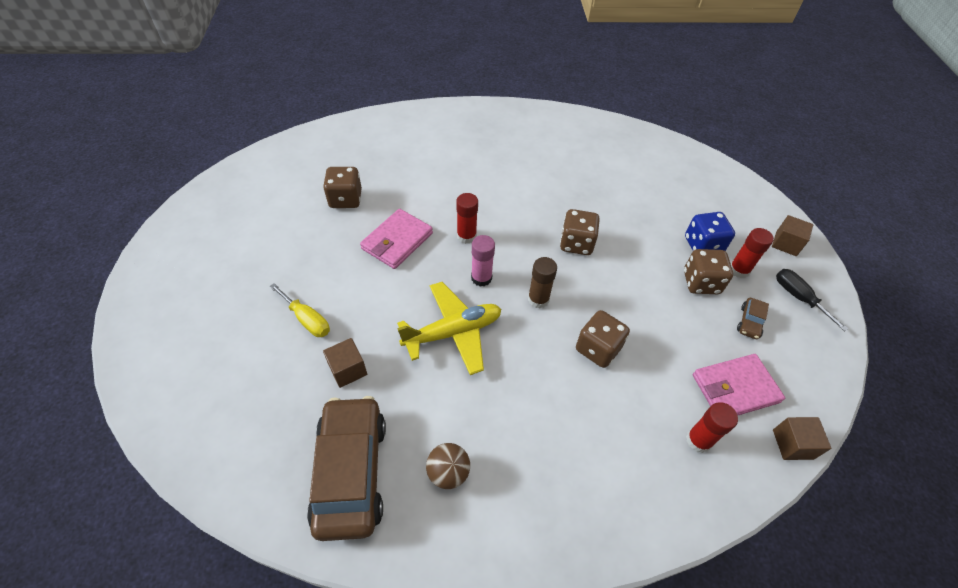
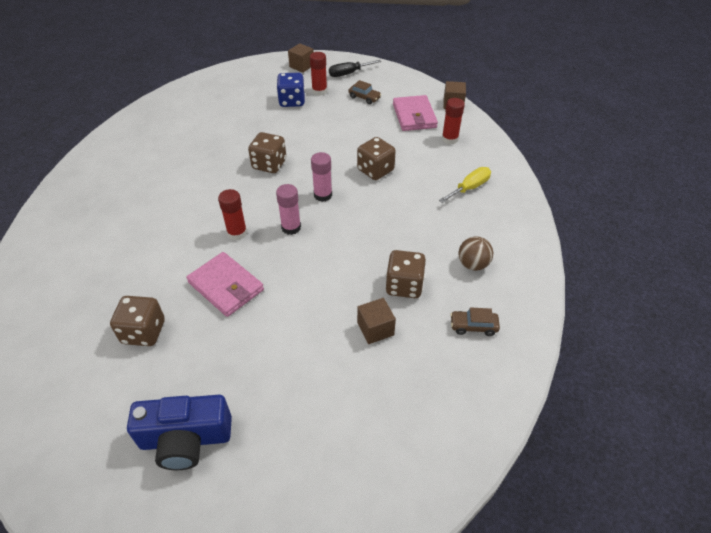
camera: 80 degrees left, 5 degrees down
yellow screwdriver [270,283,330,337] -> yellow screwdriver moved to [439,167,491,203]
brown car [307,396,386,541] -> brown car [450,307,500,336], size x0.41
yellow plane [397,282,501,375] -> none
brown glue stick [528,257,557,308] -> pink glue stick [311,152,332,202]
brown dice [684,249,733,294] -> brown dice moved to [386,250,426,298]
none -> blue camera [127,395,232,470]

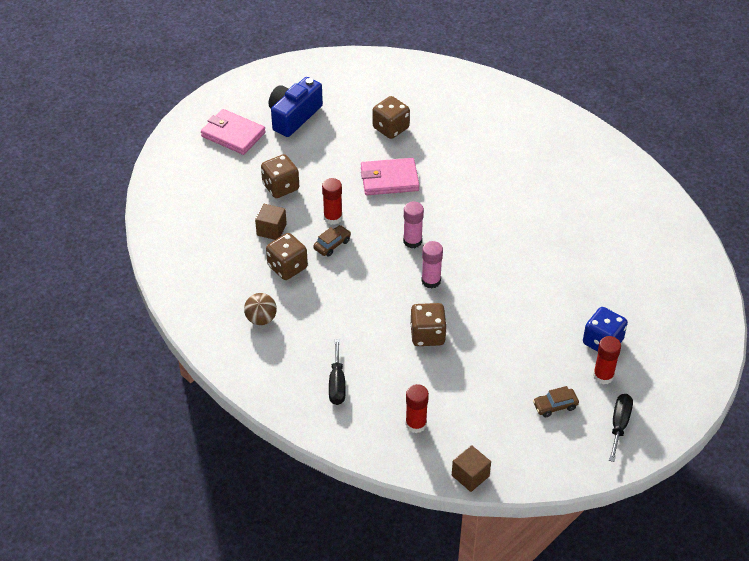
camera: 130 degrees right, 0 degrees up
red glue stick [218,189,247,240] -> red glue stick moved to [322,178,342,225]
brown dice [248,132,286,173] -> brown dice moved to [261,154,299,198]
brown cube [288,43,314,73] -> none
pink wallet [393,95,438,131] -> pink wallet moved to [201,109,266,155]
yellow screwdriver [439,167,491,203] -> black screwdriver [329,339,346,405]
brown car [450,307,500,336] -> brown car moved to [313,225,351,257]

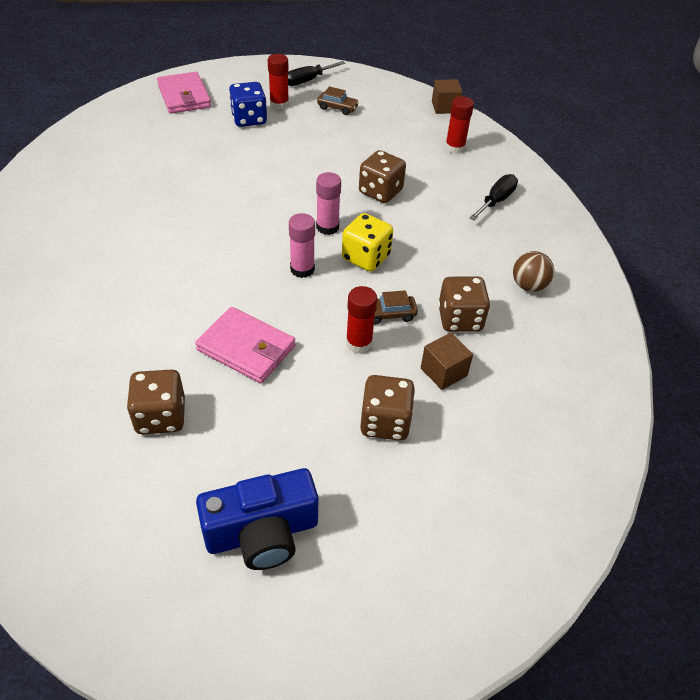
camera: 145 degrees left, 0 degrees up
pink wallet [201,109,266,155] -> pink wallet moved to [157,72,211,114]
none -> yellow dice [342,213,393,272]

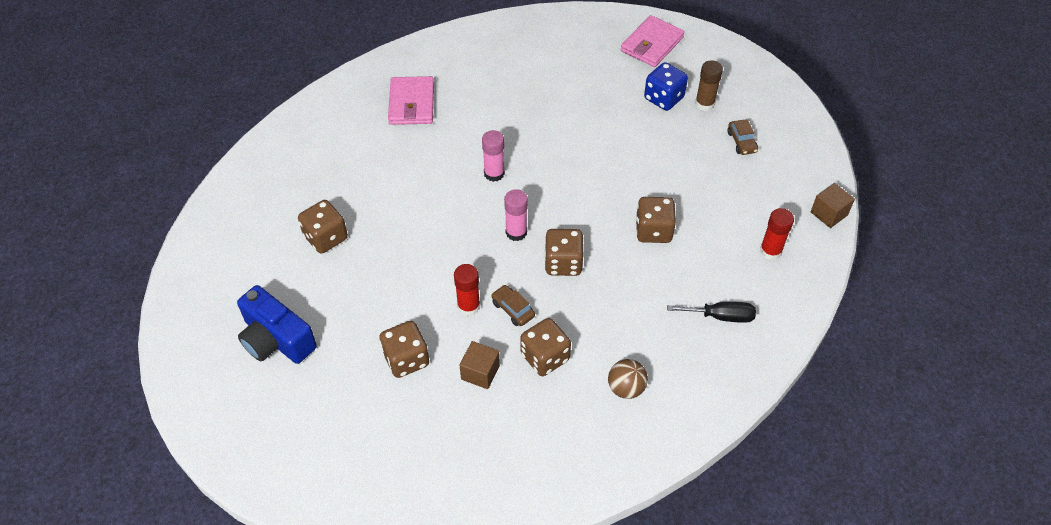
camera: 60 degrees right, 5 degrees up
pink wallet [195,307,295,383] -> pink wallet moved to [388,76,434,125]
red glue stick [268,54,289,110] -> brown glue stick [695,60,723,111]
black screwdriver [288,61,345,86] -> none
pink glue stick [316,172,341,235] -> pink glue stick moved to [482,130,505,182]
yellow dice [342,213,393,272] -> brown dice [545,229,584,276]

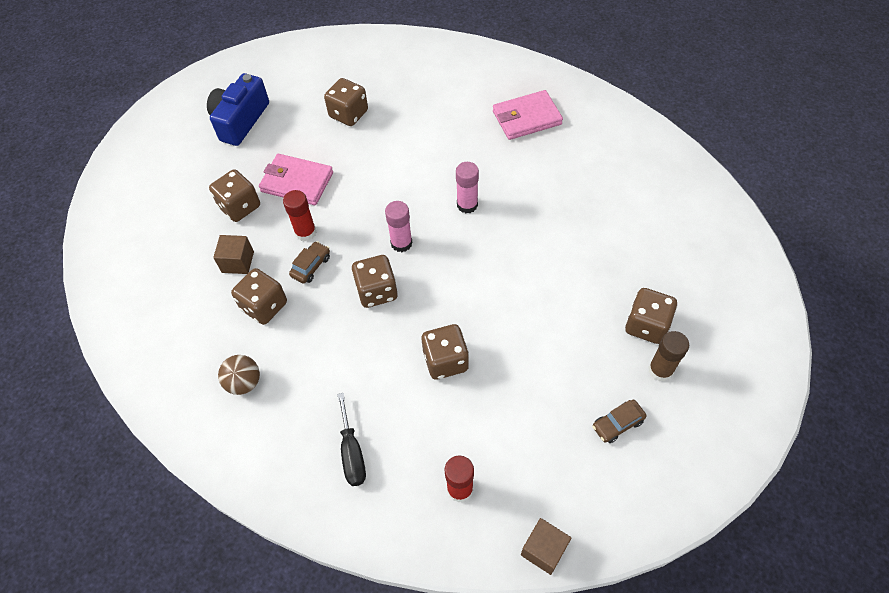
camera: 75 degrees right, 5 degrees up
pink wallet [621,15,685,67] -> pink wallet moved to [259,154,333,205]
blue dice [644,62,688,111] -> brown dice [625,288,677,344]

